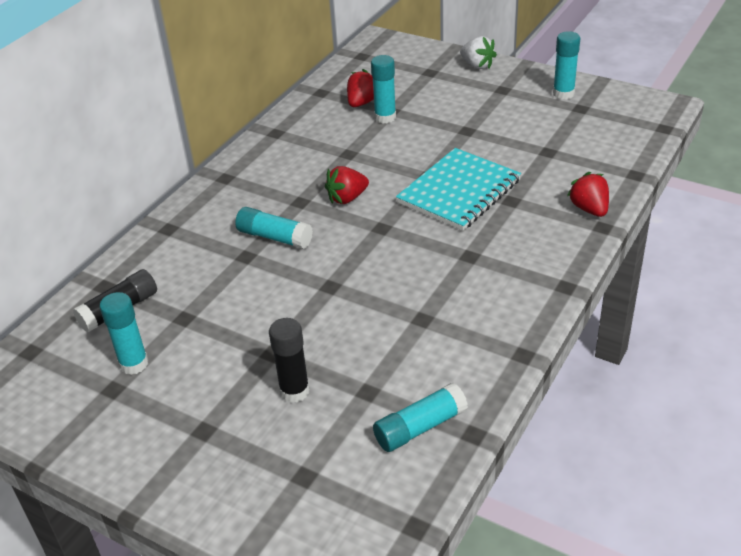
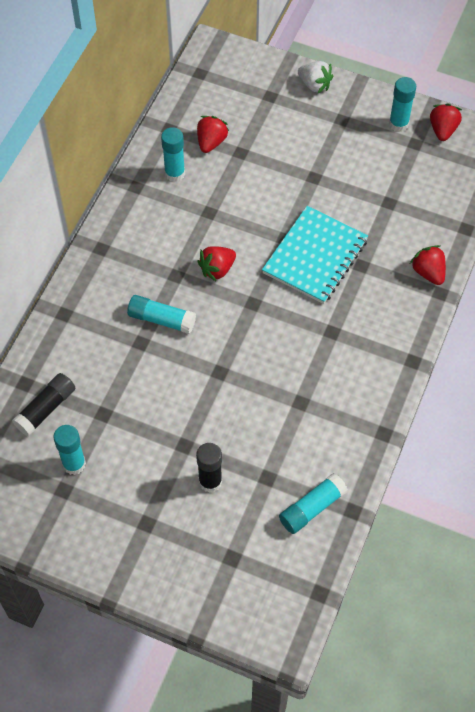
camera: 10 degrees left, 20 degrees up
turquoise glue stick [371,55,396,124] -> turquoise glue stick moved to [161,127,185,182]
none -> red strawberry [430,103,462,141]

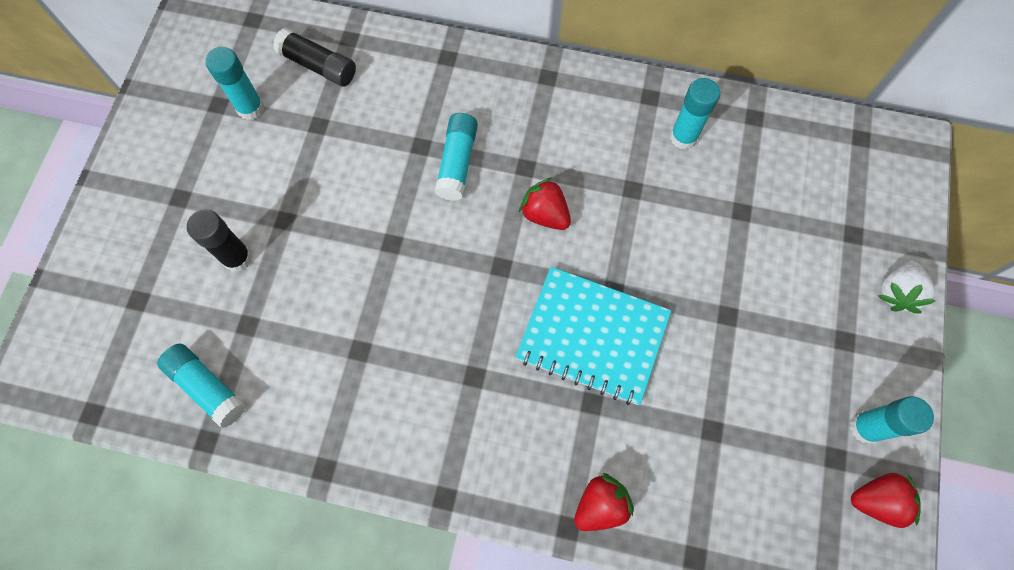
camera: 80 degrees right, 10 degrees up
red strawberry [197,116,229,153] -> none

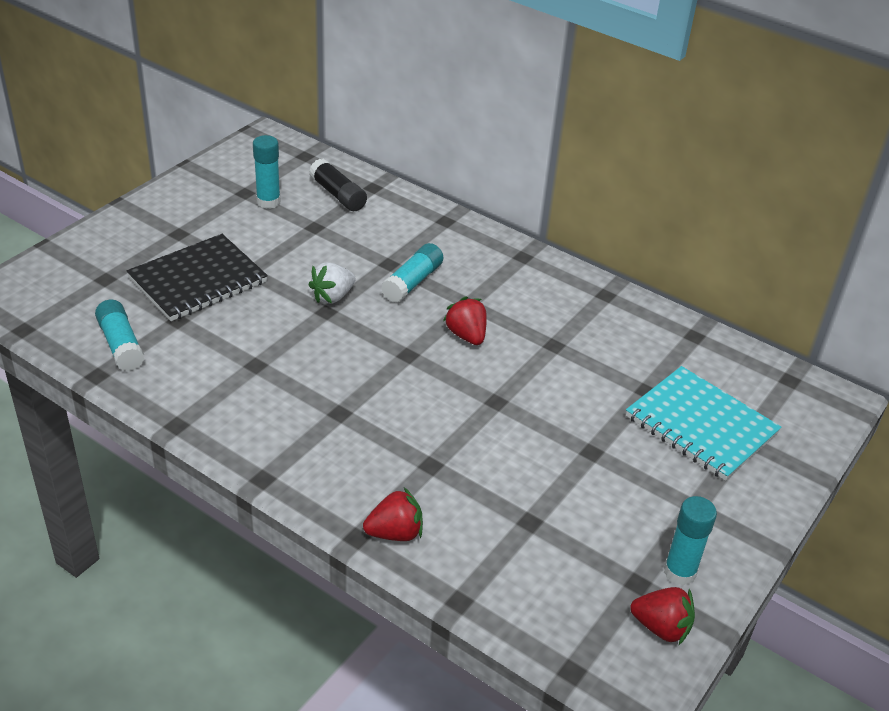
camera: 20 degrees right, 30 degrees down
black glue stick [187,210,252,272] -> black notebook [126,234,268,321]
turquoise notebook [515,267,671,405] -> turquoise notebook moved to [626,366,781,481]
turquoise glue stick [670,78,720,150] -> none
white strawberry [878,260,936,314] -> white strawberry moved to [308,263,356,304]

